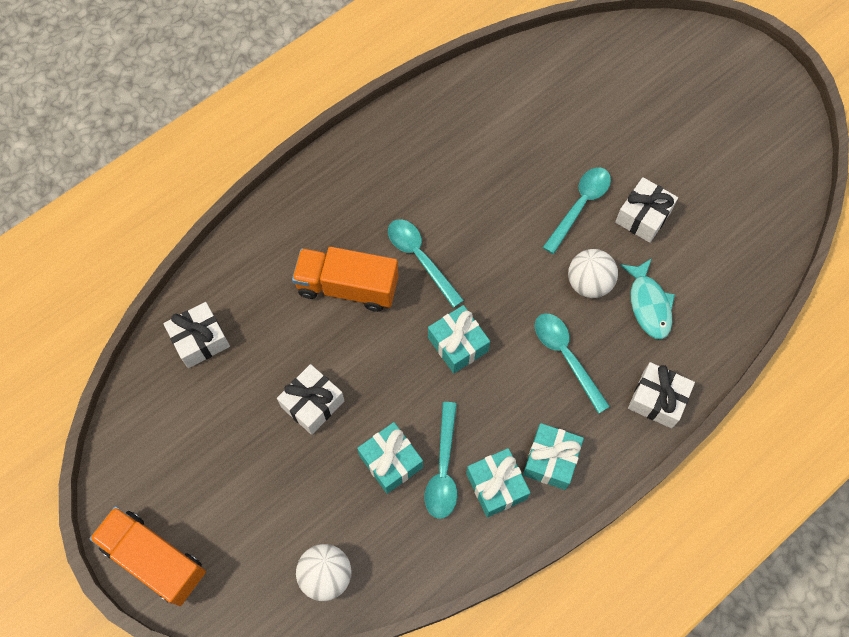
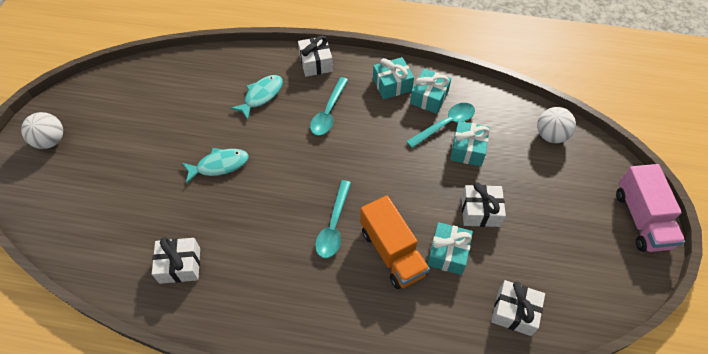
camera: 130 degrees left, 10 degrees down
orange truck [89,506,206,606] -> pink truck [616,164,685,252]
turquoise gift [428,305,490,373] -> turquoise gift moved to [427,222,473,275]
turquoise spoon [543,167,611,254] -> turquoise fish [182,148,249,184]
white ball [568,249,618,298] -> white ball moved to [21,112,63,149]
white gift [615,177,678,243] -> white gift moved to [152,237,200,284]

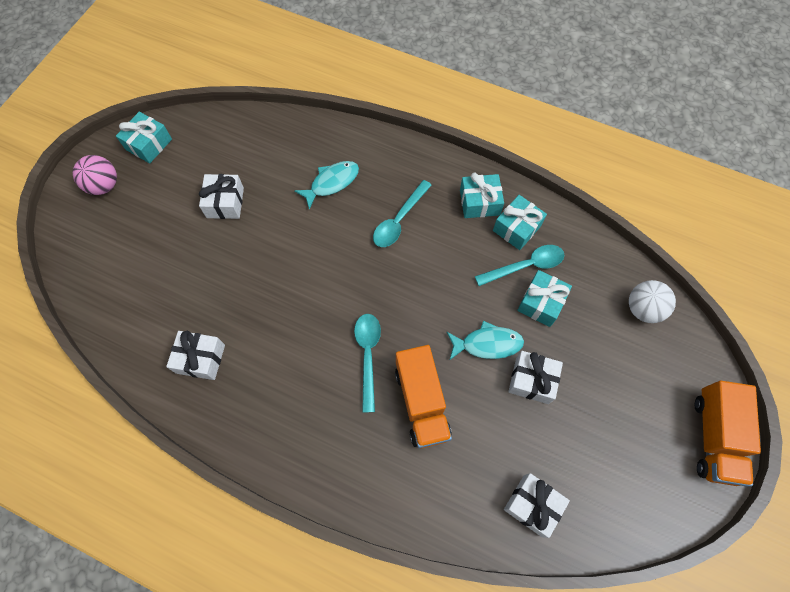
camera: 15 degrees right, 10 degrees up
white ball [21,112,63,149] -> pink ball [73,155,117,195]
turquoise fish [182,148,249,184] -> turquoise fish moved to [447,321,524,360]
white gift [298,36,333,77] -> white gift moved to [199,174,244,219]
turquoise spoon [315,180,351,258] -> turquoise spoon turned 150 degrees clockwise [354,314,381,412]
turquoise gift [427,222,473,275] -> turquoise gift moved to [116,112,172,163]
pink truck [616,164,685,252] -> orange truck [694,381,761,487]

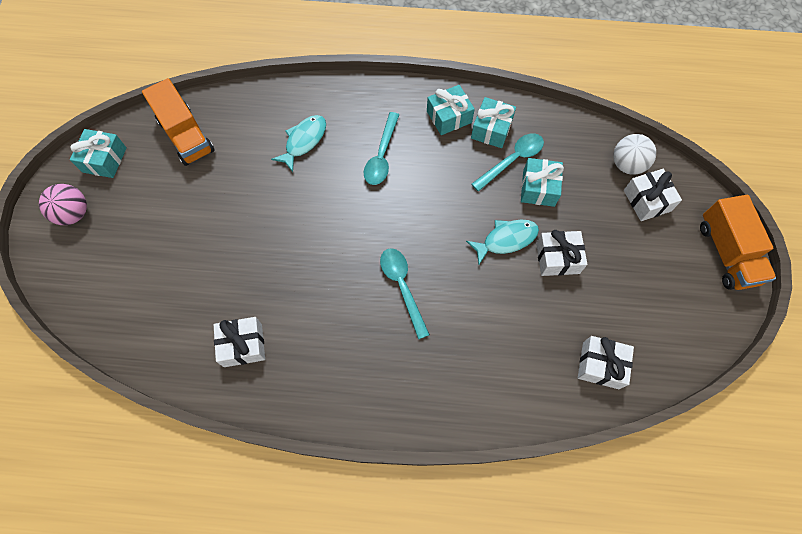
camera: 20 degrees left, 0 degrees up
white gift [199,174,244,219] -> white gift moved to [624,169,682,221]
orange truck [395,345,452,448] -> orange truck moved to [142,78,215,166]

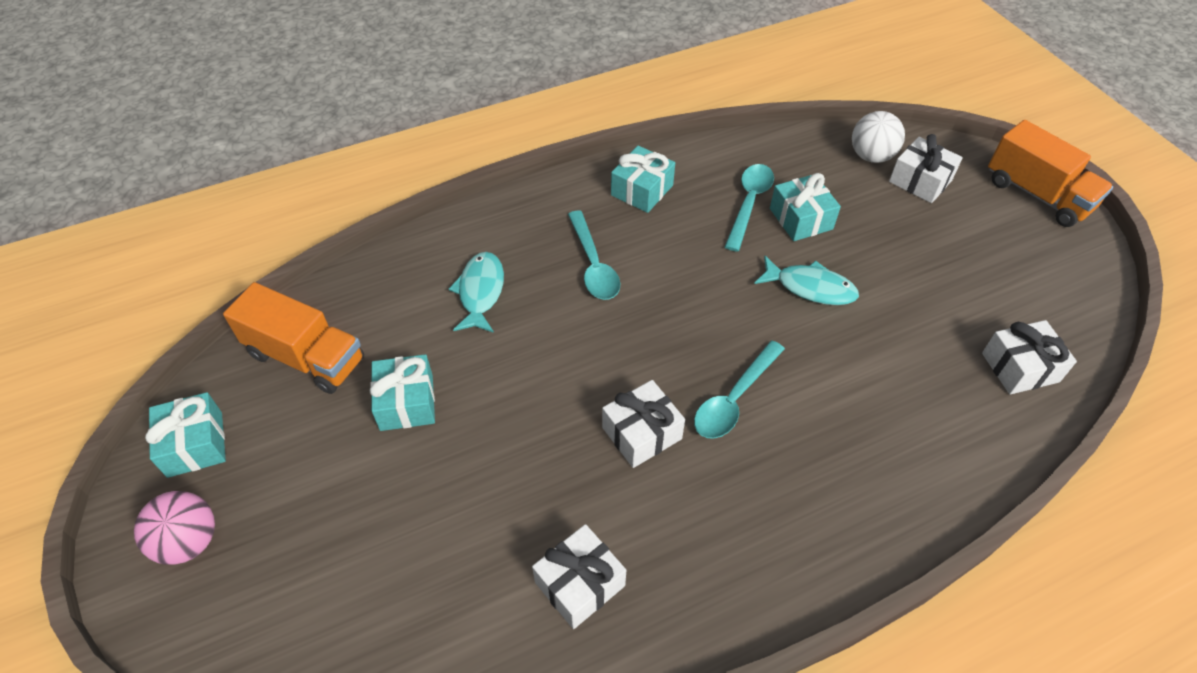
camera: 30 degrees left, 15 degrees down
turquoise spoon [380,248,430,339] -> turquoise spoon turned 90 degrees counterclockwise [694,341,785,439]
turquoise fish [466,220,539,264] -> turquoise fish turned 75 degrees clockwise [754,255,859,305]
turquoise gift [471,97,516,148] -> turquoise gift moved to [370,354,435,431]
white gift [536,230,587,276] -> white gift moved to [602,380,685,468]

